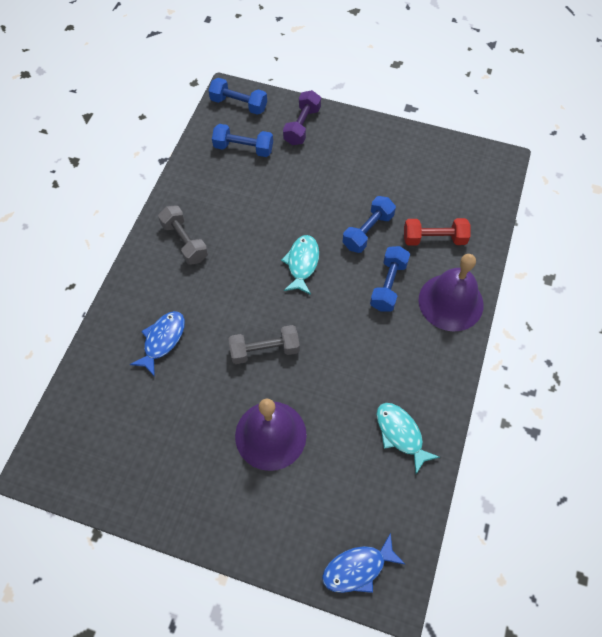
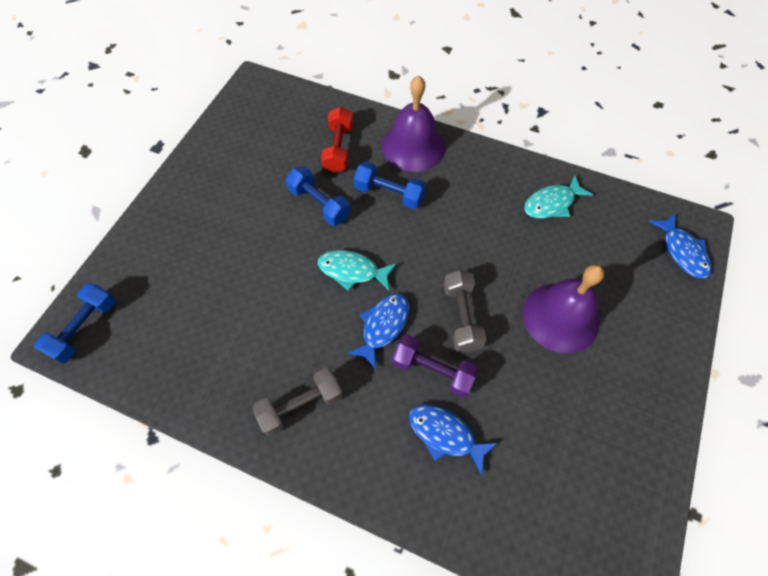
camera: 85 degrees left, 0 degrees up
blue dumbbell [212,124,273,157] -> none
purple dumbbell [283,90,321,145] -> purple dumbbell moved to [392,334,479,397]
none -> blue fish [347,293,409,369]

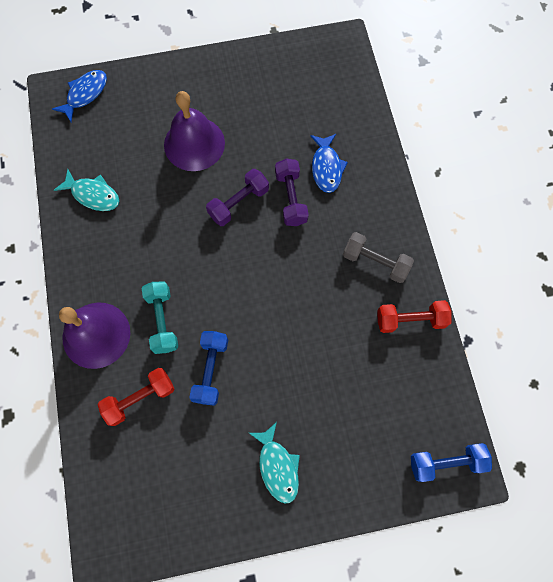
camera: 125 degrees left, 10 degrees up
turquoise fish [318,250,397,291] -> turquoise fish moved to [249,422,300,504]
blue fish [347,293,409,369] -> none
blue dumbbell [354,161,426,209] -> turquoise dumbbell [142,282,178,354]
grey dumbbell [444,270,487,352] -> purple dumbbell [206,169,269,226]
none -> red dumbbell [377,300,452,333]

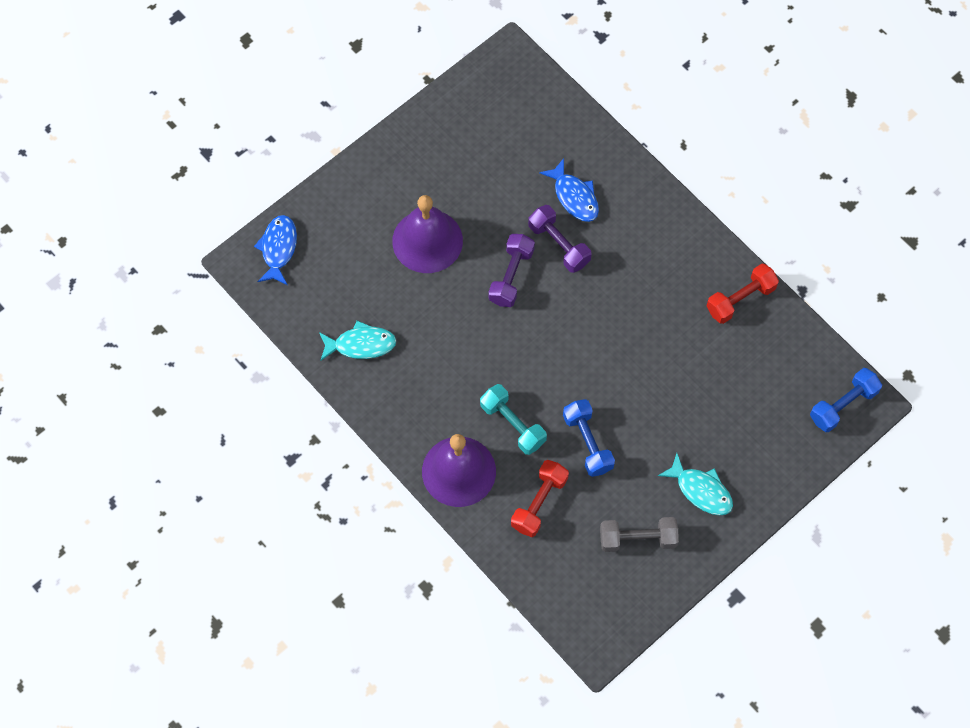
camera: 30 degrees left, 5 degrees down
grey dumbbell [343,232,414,283] -> grey dumbbell moved to [600,517,679,552]

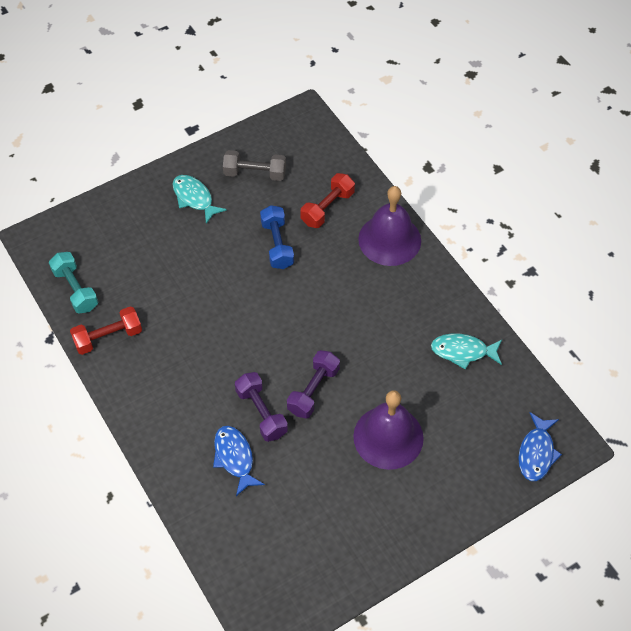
camera: 170 degrees left, 10 degrees down
turquoise dumbbell [480,384,547,455] -> turquoise dumbbell moved to [49,252,98,313]
blue dumbbell [810,368,882,432] -> none

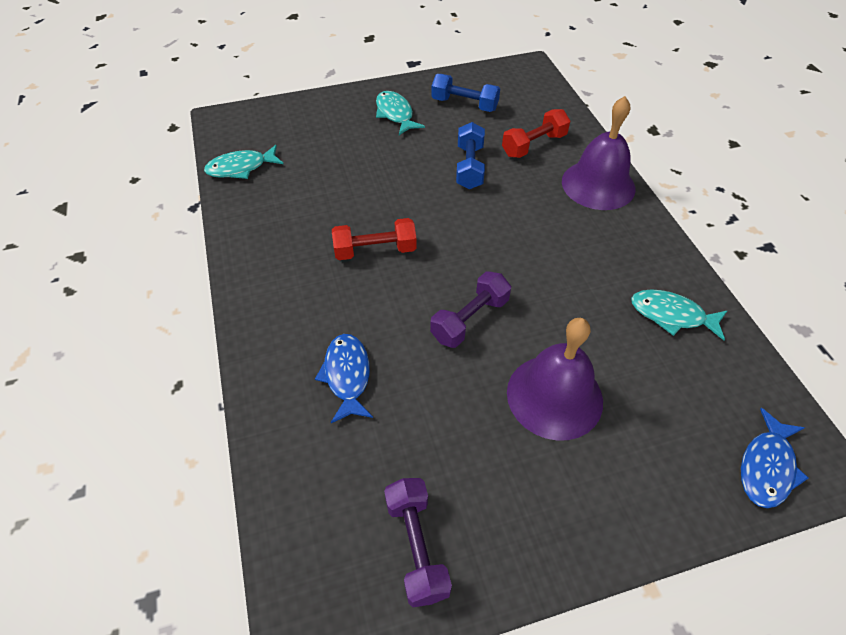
camera: 15 degrees right, 5 degrees down
turquoise dumbbell [49,252,98,313] -> turquoise fish [204,145,283,179]
red dumbbell [70,307,142,355] -> red dumbbell moved to [332,218,417,260]
grey dumbbell [223,150,286,181] -> blue dumbbell [431,74,500,112]
purple dumbbell [235,372,288,442] -> purple dumbbell moved to [384,478,452,607]

